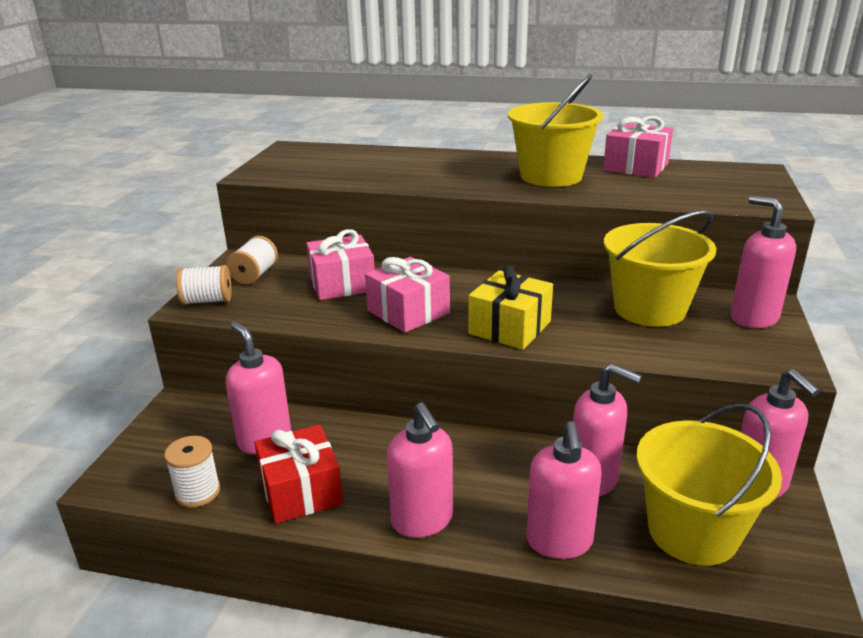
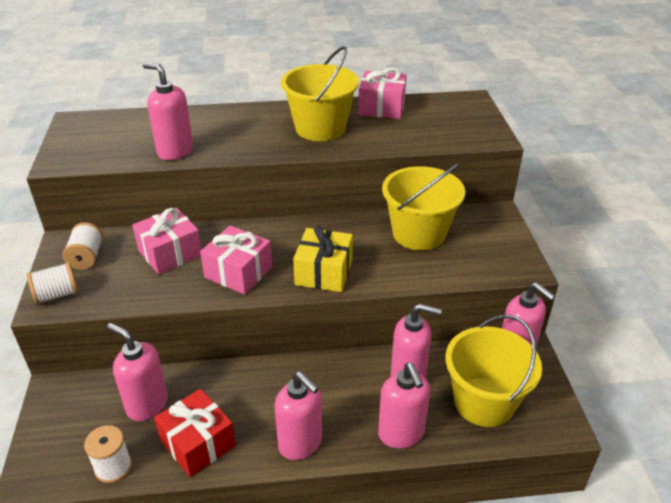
camera: 20 degrees left, 10 degrees up
pink soap dispenser [730,196,796,328] -> pink soap dispenser moved to [143,62,193,160]

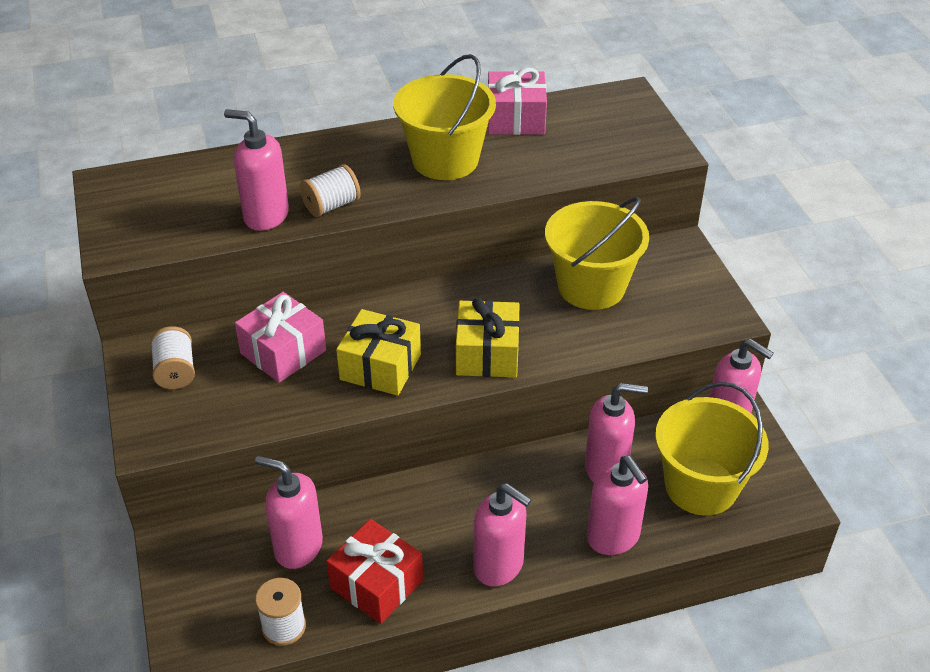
camera: 10 degrees left, 5 degrees up
white spool [27,262,79,305] -> white spool moved to [300,164,361,217]
pink gift [200,226,272,295] -> yellow gift [336,309,421,396]

